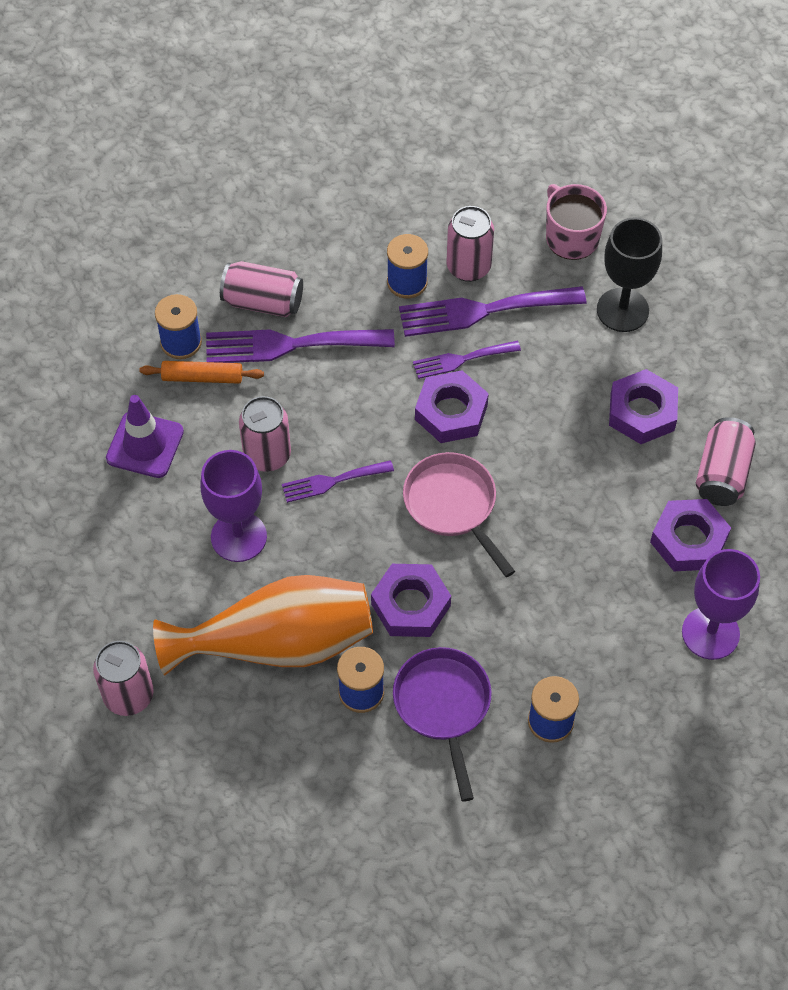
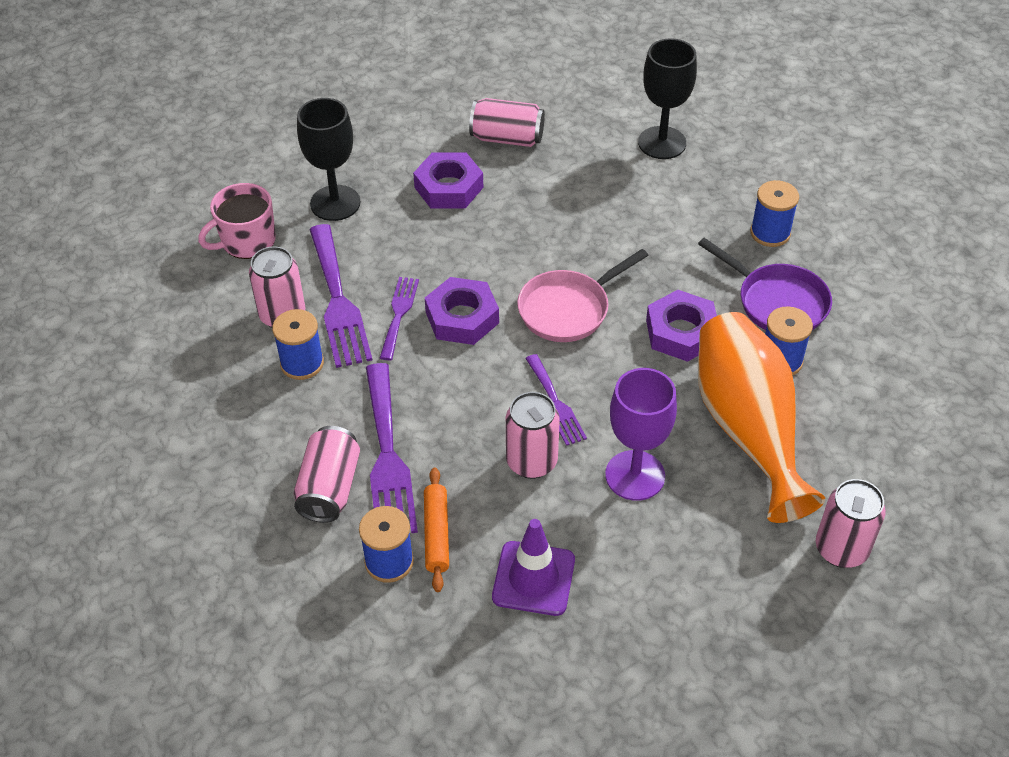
camera: 95 degrees left, 10 degrees down
purple pan [393,647,492,801] -> purple pan turned 120 degrees counterclockwise [698,238,832,330]
purple fork [413,341,521,379] -> purple fork turned 150 degrees counterclockwise [380,277,419,360]
purple nut [650,499,731,571] -> none
purple goblet [682,549,760,660] -> black goblet [638,38,697,159]

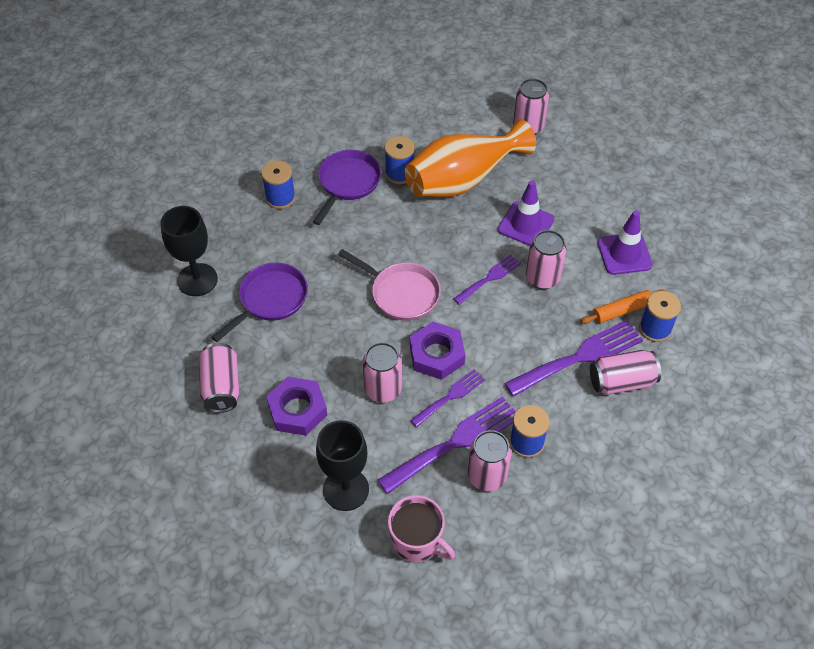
camera: 110 degrees left, 5 degrees up
purple fork [380,277,419,360] -> purple fork turned 150 degrees clockwise [410,369,485,427]
purple goblet [605,368,677,501] -> purple traffic cone [498,180,554,246]
purple nut [646,290,717,362] -> none
none -> purple pan [211,263,308,342]
none -> pink can [362,342,402,403]

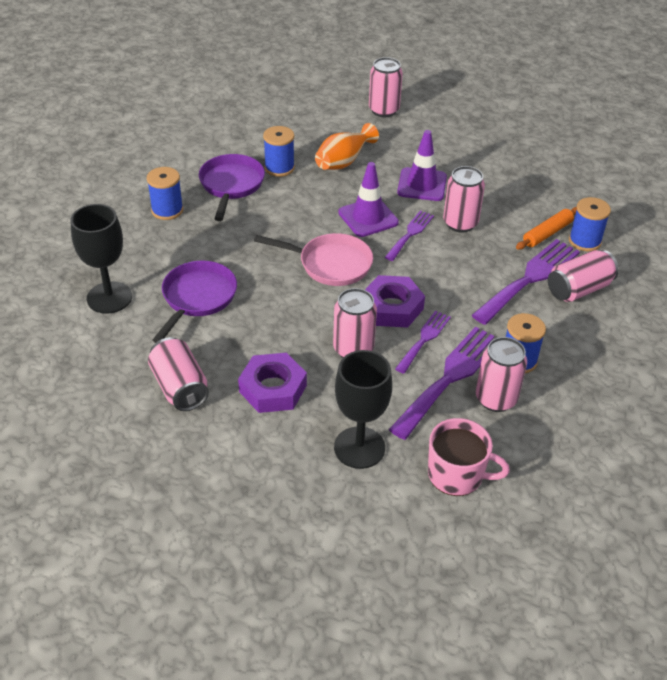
camera: 20 degrees left, 10 degrees down
orange vase [405,120,536,197] -> orange vase [315,123,379,170], size x0.58
purple traffic cone [598,210,653,275] -> purple traffic cone moved to [338,162,399,237]

